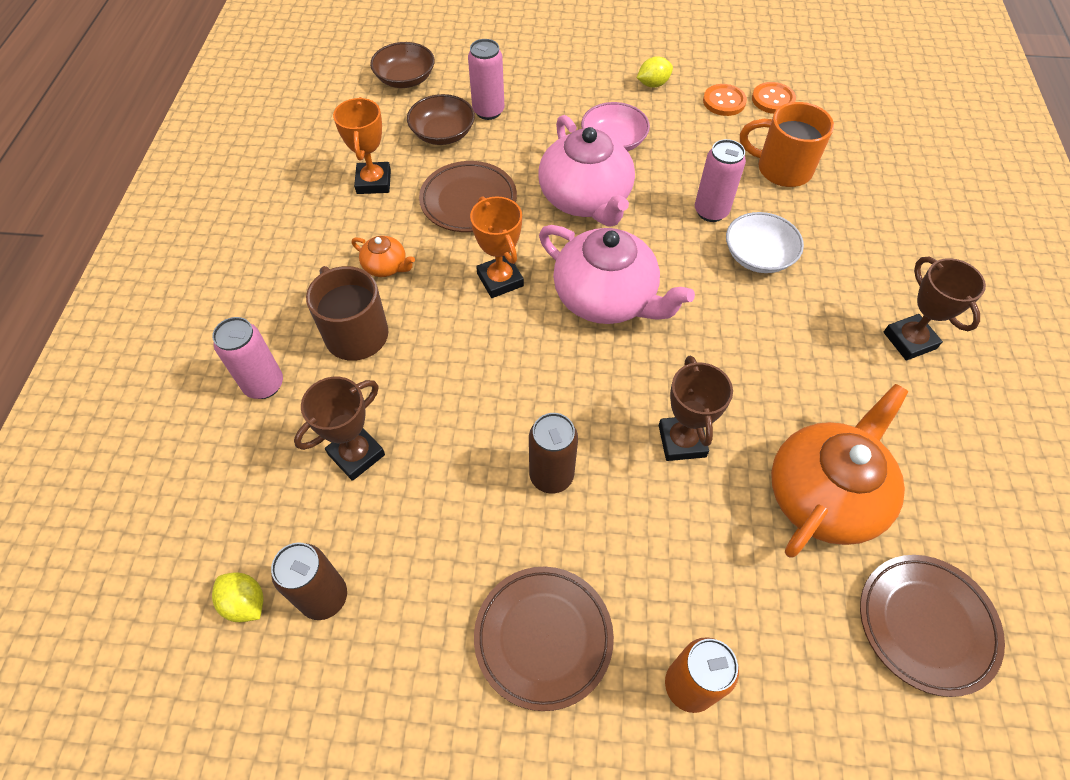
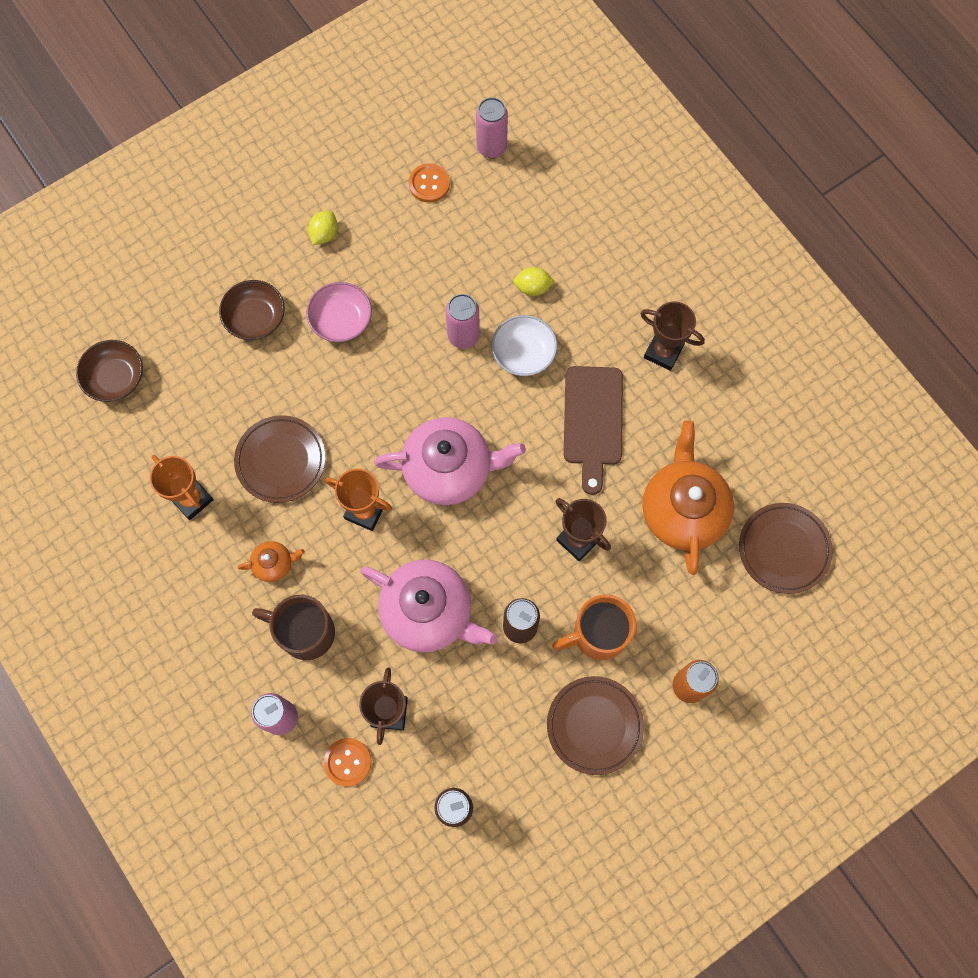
camera: 40 degrees left, 15 degrees up
yellow lemon [212,572,264,622] -> yellow lemon moved to [513,267,555,296]
brown bowl [407,94,475,145] -> brown bowl moved to [219,280,285,340]
pink can [468,39,505,120] -> pink can moved to [476,97,508,158]
pink teapot [538,115,635,227] -> pink teapot moved to [361,560,497,652]
orange button [703,84,747,116] -> orange button moved to [324,738,371,787]
orange mug [740,102,834,187] -> orange mug moved to [552,594,636,660]
none -> brown cutting board [564,366,623,495]

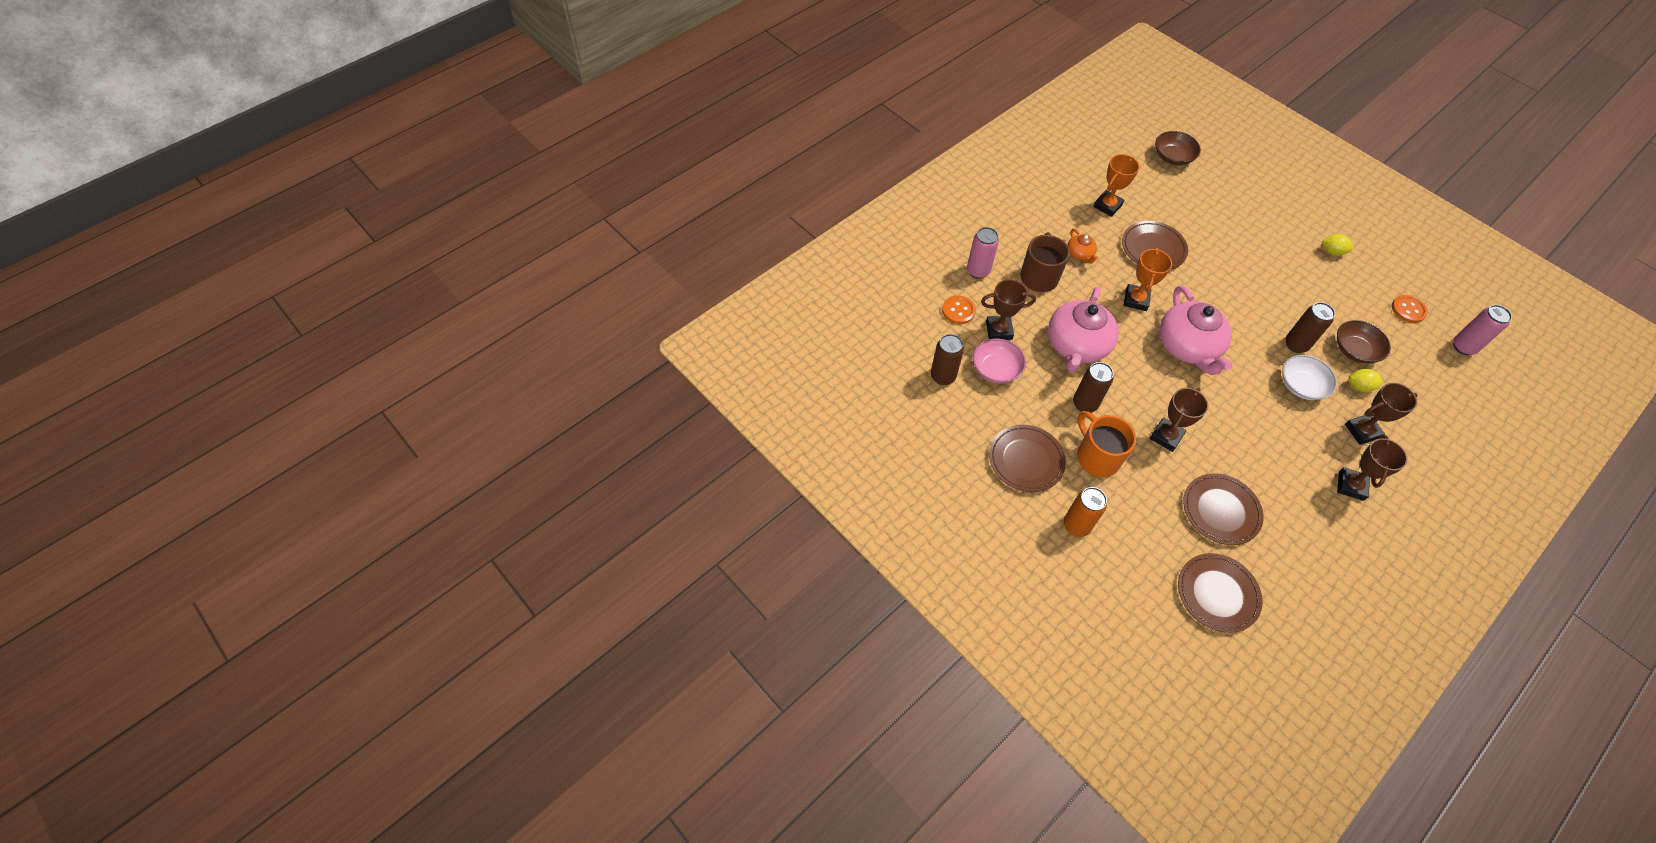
camera: 80 degrees right, 15 degrees down
brown bowl [219,280,285,340] -> brown bowl moved to [1337,320,1391,364]
pink bowl [306,282,372,342] -> pink bowl moved to [973,339,1026,383]
pink can [446,294,480,349] -> brown can [1286,302,1335,353]
yellow lemon [513,267,555,296] -> yellow lemon turned 75 degrees counterclockwise [1349,369,1384,392]
brown cutting board [564,366,623,495] -> none
orange teapot [642,420,734,575] -> brown plate [1183,473,1264,545]
none -> brown trophy [1345,383,1418,445]

